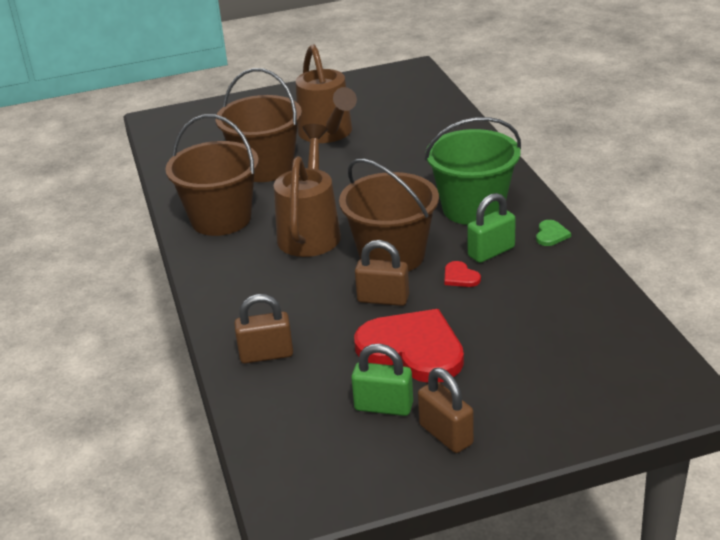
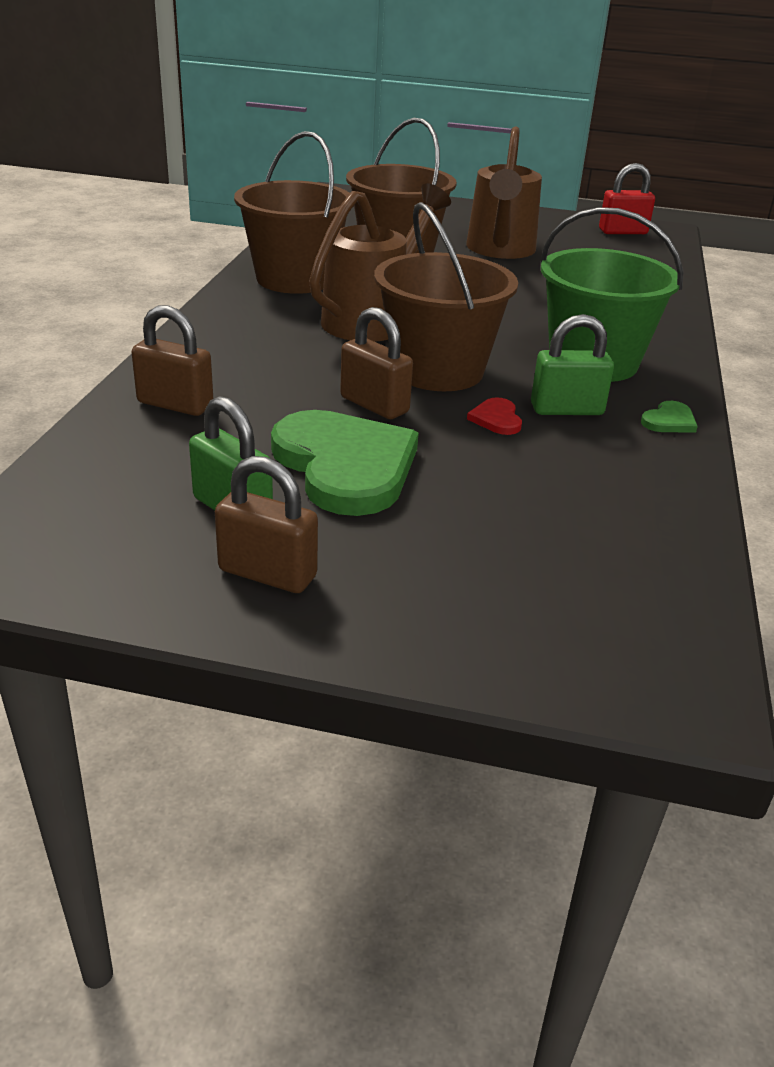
camera: 25 degrees right, 0 degrees up
red heart [354,309,464,383] -> green heart [271,410,419,516]
brown padlock [418,368,474,453] -> brown padlock turned 60 degrees counterclockwise [215,456,318,593]
none -> red padlock [599,163,655,234]

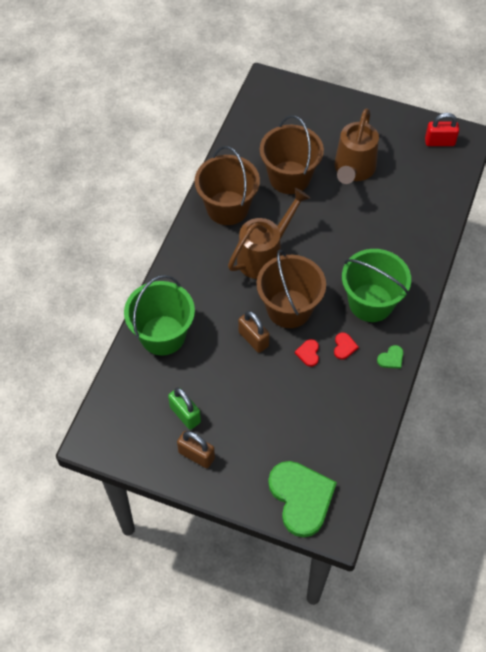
camera: 10 degrees right, 25 degrees up
brown padlock [131,305,213,416] -> green bucket [124,275,195,356]
green heart [271,410,419,516] -> green heart moved to [268,461,337,537]
green padlock [531,314,614,415] -> red heart [334,332,359,360]

